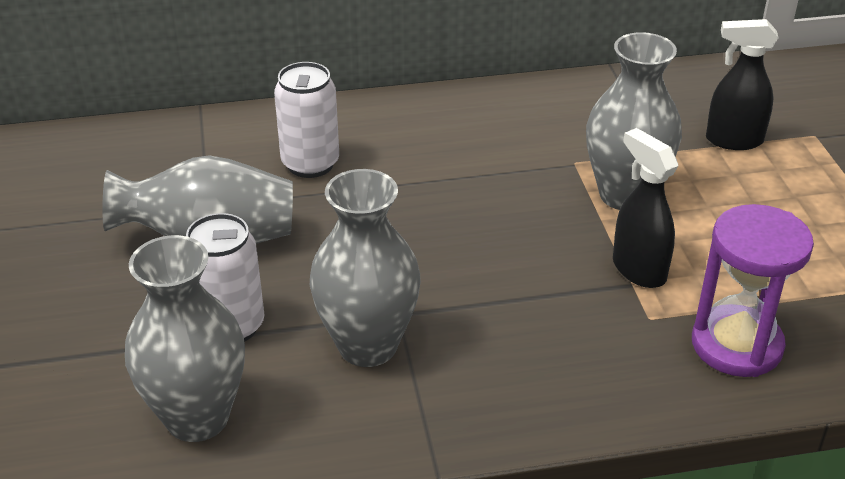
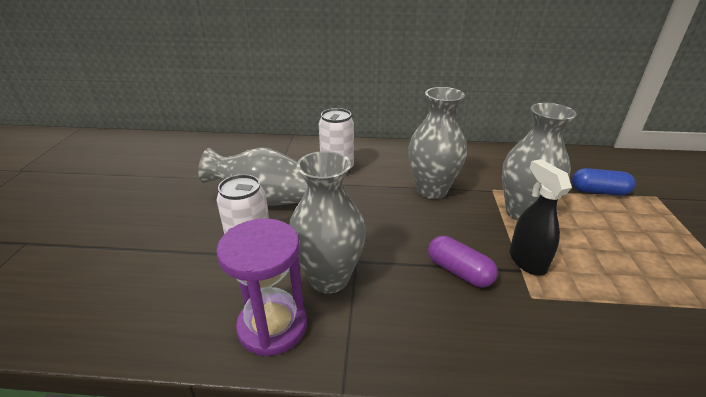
camera: 15 degrees right, 5 degrees down
grey vase [125,235,245,442] -> grey vase moved to [408,87,467,199]
purple hourglass [692,204,814,377] -> purple hourglass moved to [216,218,307,357]
black spray bottle [706,19,779,150] -> blue capsule [572,168,635,196]
none -> purple capsule [428,236,498,288]

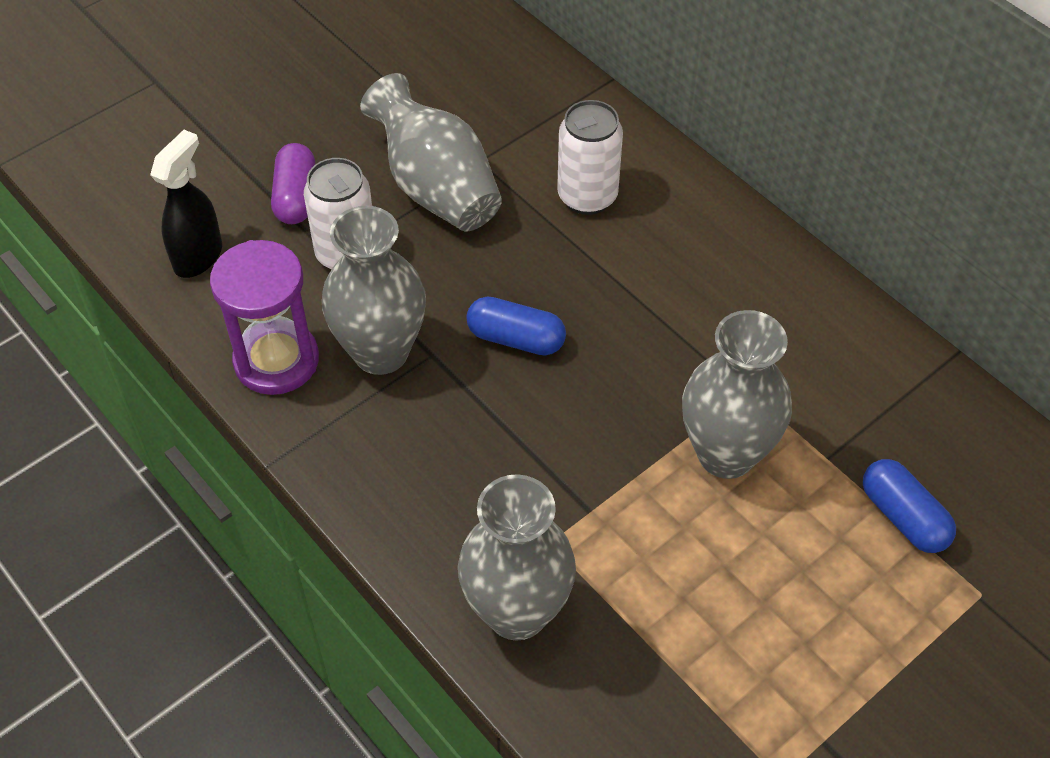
camera: 45 degrees right, 20 degrees up
grey vase [408,87,467,199] -> grey vase moved to [458,474,576,640]
purple capsule [428,236,498,288] -> purple capsule moved to [271,143,315,224]
black spray bottle [510,159,572,276] -> black spray bottle moved to [150,130,222,278]
none -> blue capsule [466,297,566,355]

